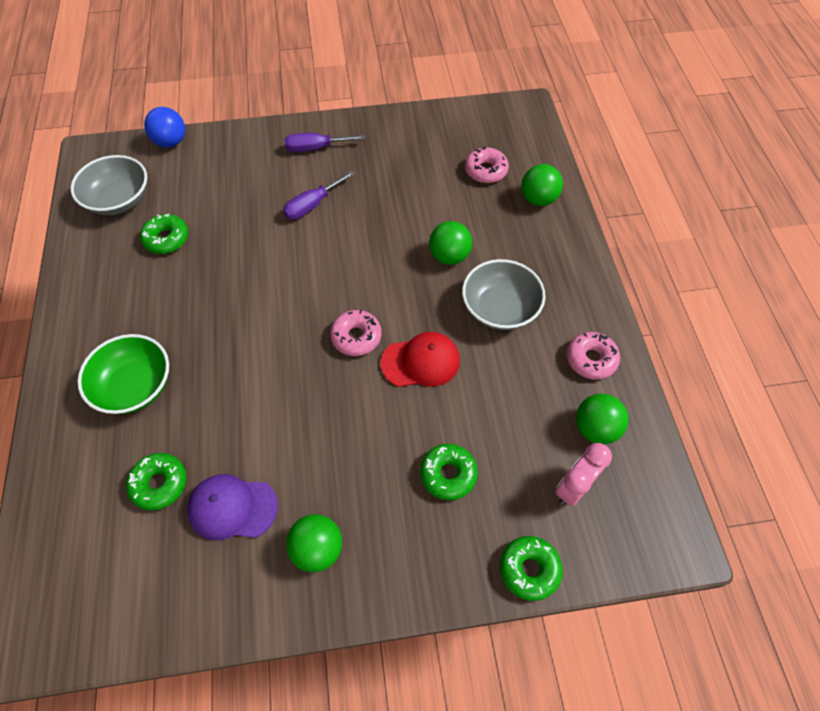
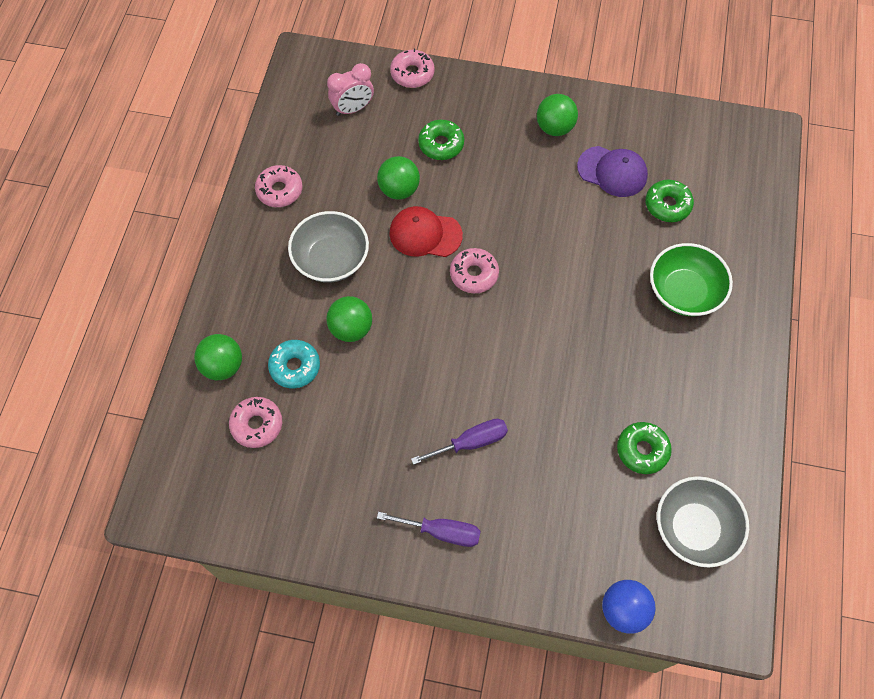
camera: 160 degrees left, 5 degrees up
green donut [500,536,563,601] -> pink donut [390,49,435,88]
green ball [576,394,629,444] -> green ball moved to [377,156,420,200]
none -> turquoise donut [268,340,320,388]

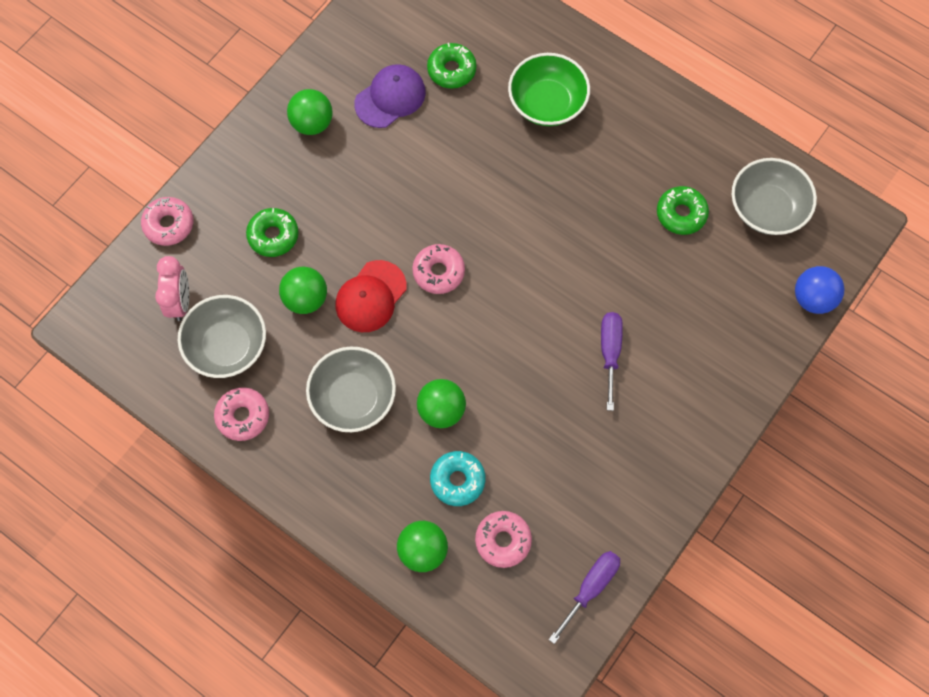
camera: 65 degrees left, 5 degrees up
purple screwdriver [377,512,481,547] -> purple screwdriver moved to [549,551,620,644]
none -> grey bowl [178,295,266,378]

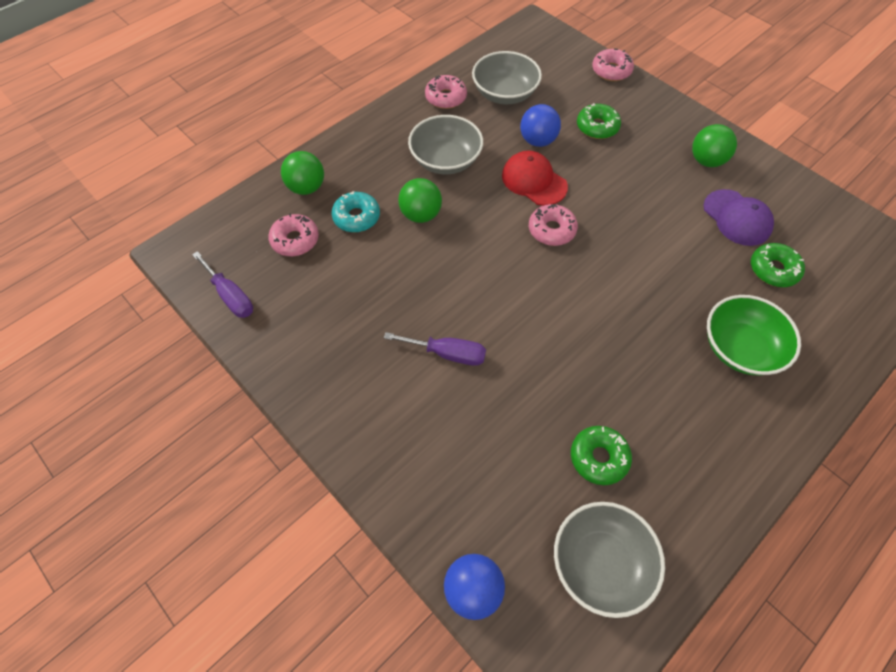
camera: 100 degrees right, 10 degrees down
pink clock [155,256,189,321] -> none
green ball [279,267,327,314] -> blue ball [520,104,561,147]

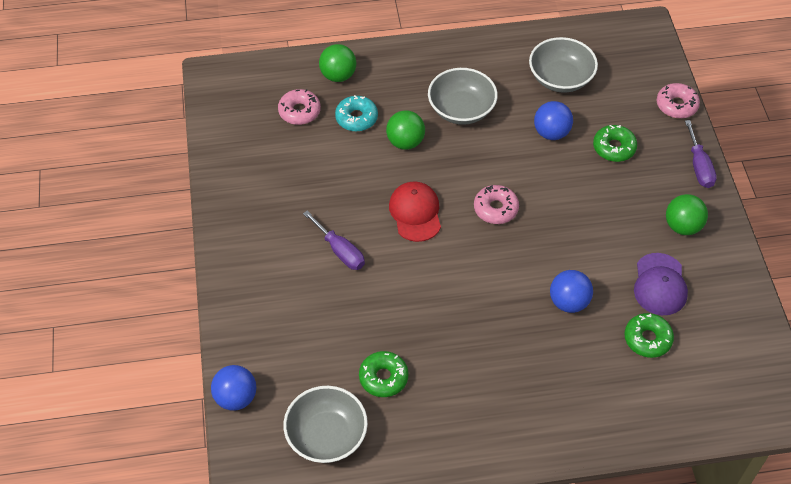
camera: 35 degrees right, 5 degrees down
purple screwdriver [192,251,253,318] -> purple screwdriver moved to [685,120,717,188]
pink donut [425,75,467,109] -> none
red cap [502,151,568,206] -> red cap moved to [389,182,441,242]
green bowl [707,295,801,375] -> none
none -> blue ball [550,270,593,313]

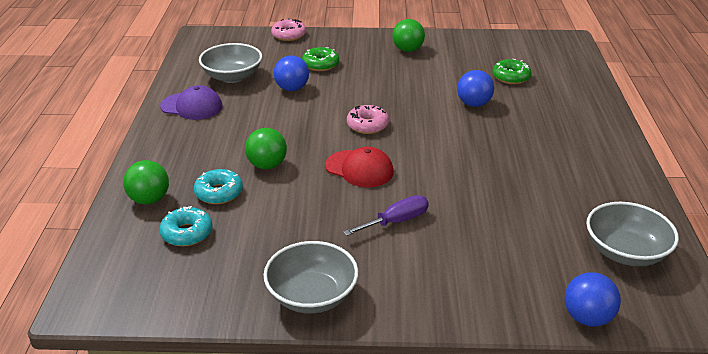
camera: 80 degrees left, 20 degrees down
pink donut [278,89,321,125] -> turquoise donut [159,206,213,246]
green donut [359,351,409,397] -> none
red cap [389,182,441,242] -> red cap turned 150 degrees counterclockwise [325,147,394,187]
grey bowl [428,68,498,125] -> grey bowl moved to [264,241,358,314]
purple cap [634,253,688,315] -> purple cap moved to [160,85,222,120]
purple screwdriver [685,120,717,188] -> none

